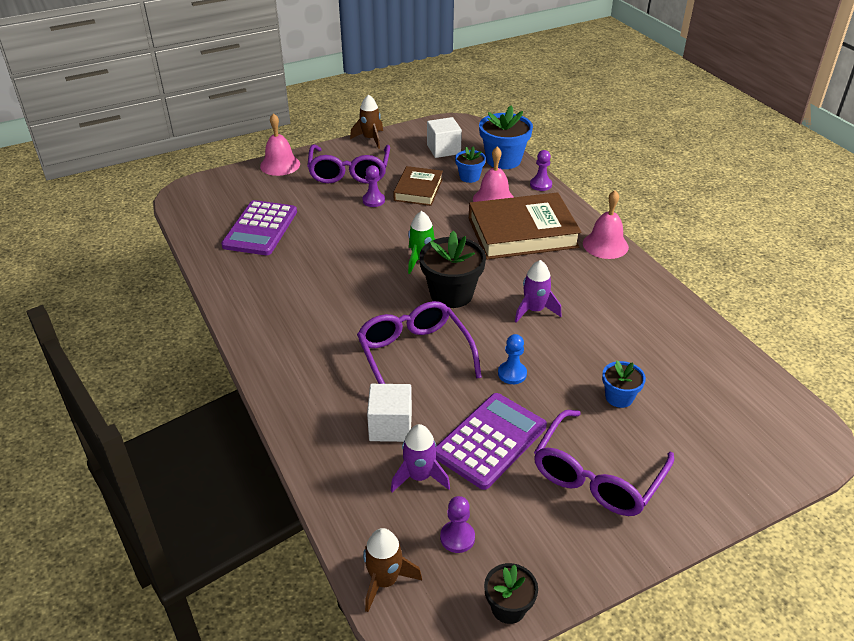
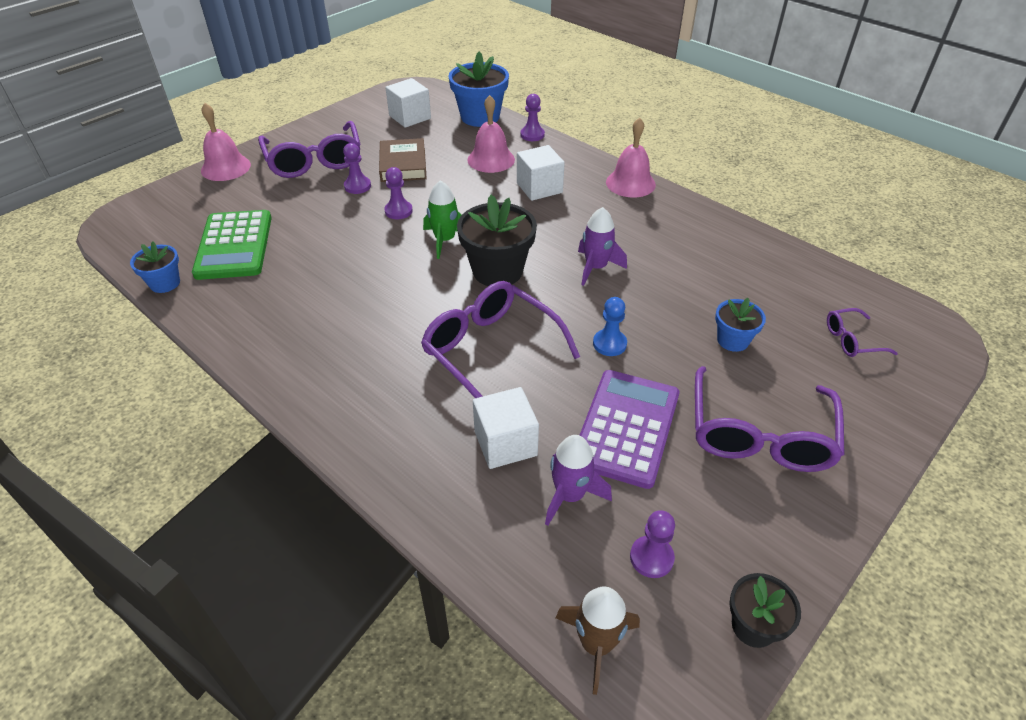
camera: 20 degrees left, 5 degrees up
purple calculator [221,200,297,255] -> green calculator [192,210,272,280]
brown rocket [350,94,383,149] -> none
blue flower pot [455,146,486,183] -> blue flower pot moved to [130,242,180,293]
brown book [469,192,582,260] -> white cube [517,145,565,201]
none -> purple pawn [384,167,413,219]
none -> purple glasses [827,308,898,357]

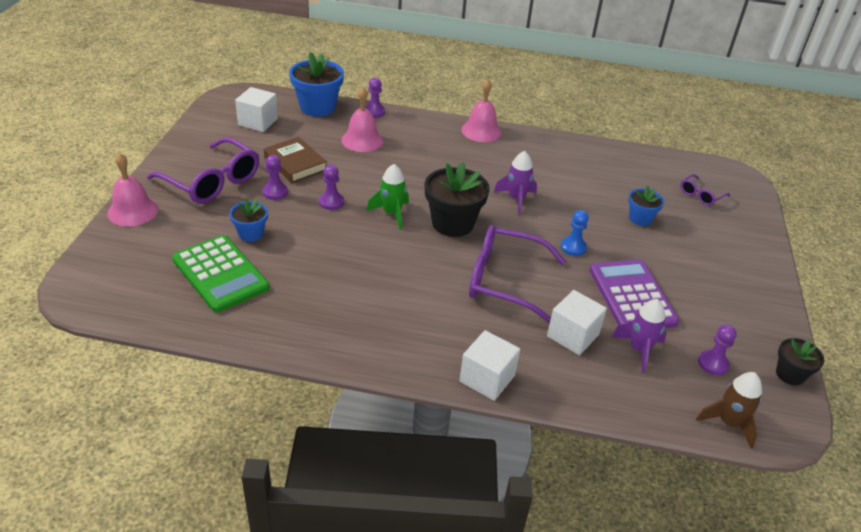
camera: 35 degrees left, 5 degrees down
blue flower pot [130,242,180,293] -> blue flower pot moved to [229,199,268,242]
white cube [517,145,565,201] -> white cube moved to [459,330,520,401]
purple glasses [695,366,845,472] -> none

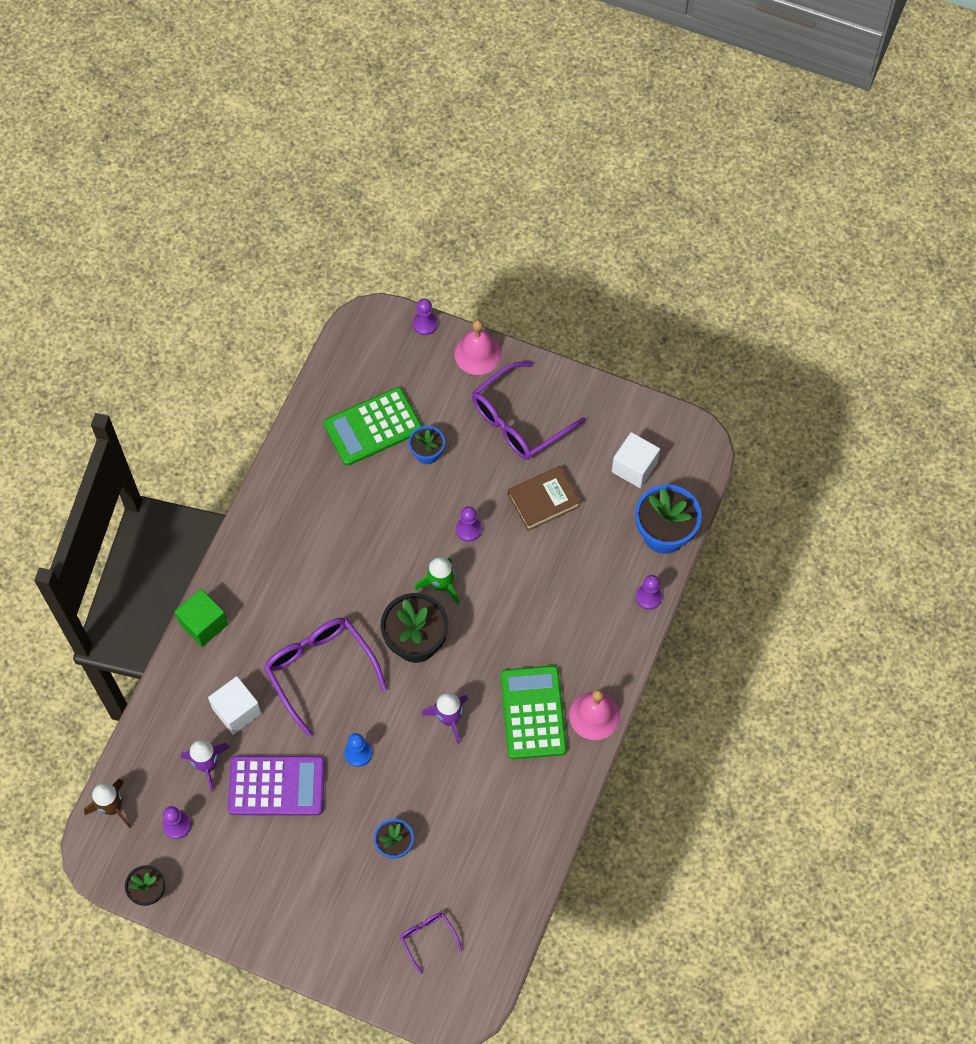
camera: 105 degrees right, 25 degrees up
purple pawn [263,155,288,200] -> purple pawn moved to [413,299,438,335]
pink bell [341,87,383,152] -> none
white cube [459,330,520,401] -> green cube [175,589,228,647]
purple glasses [469,225,566,323] -> purple glasses turned 60 degrees counterclockwise [264,618,387,737]
none -> green calculator [500,666,567,759]

